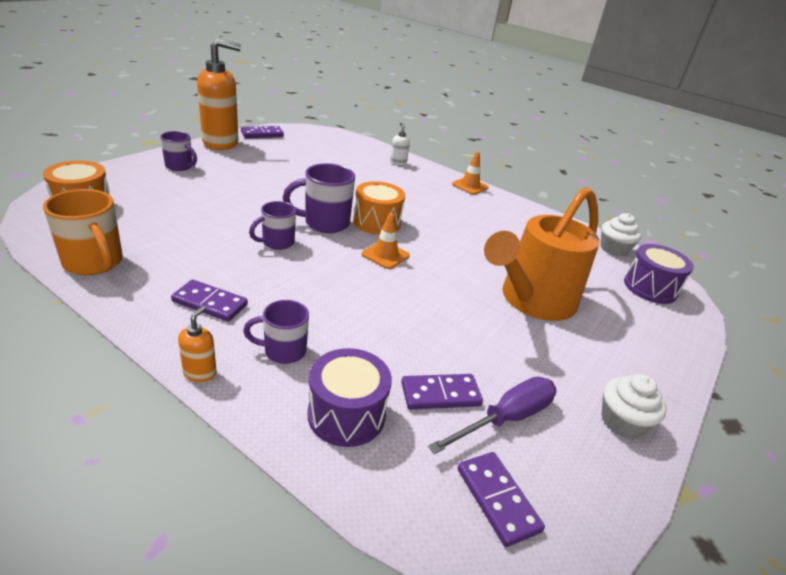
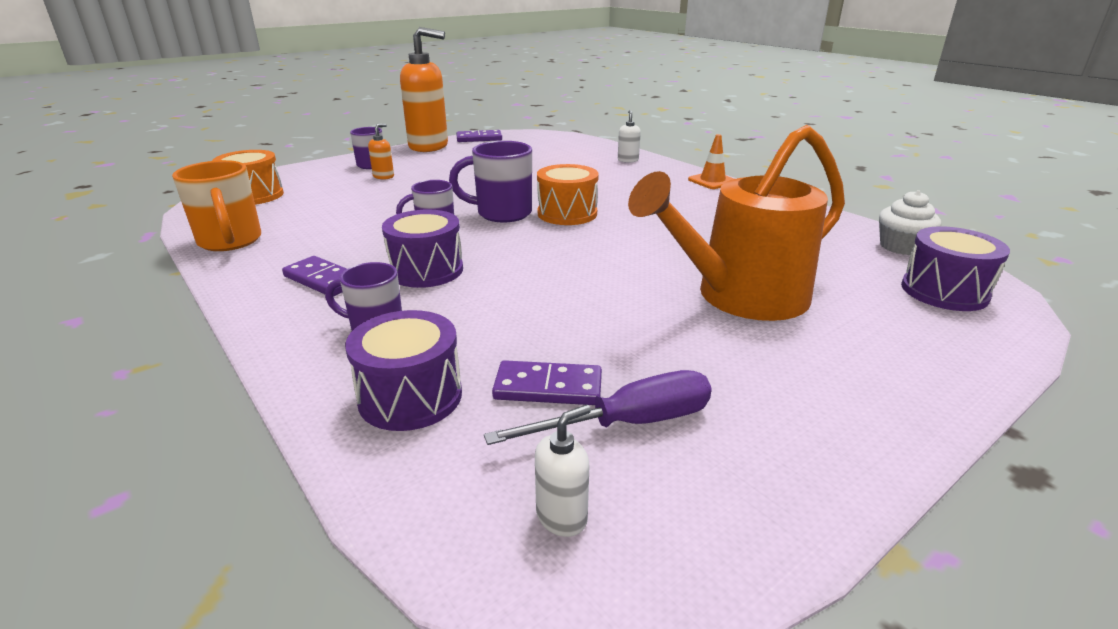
camera: 20 degrees right, 5 degrees down
orange soap dispenser [178,305,217,382] -> orange soap dispenser moved to [368,123,394,179]
orange traffic cone [362,213,410,269] -> none
purple domino [458,452,545,547] -> white soap dispenser [535,404,591,537]
white cupcake [601,374,667,439] -> none
none -> purple drum [382,210,463,288]

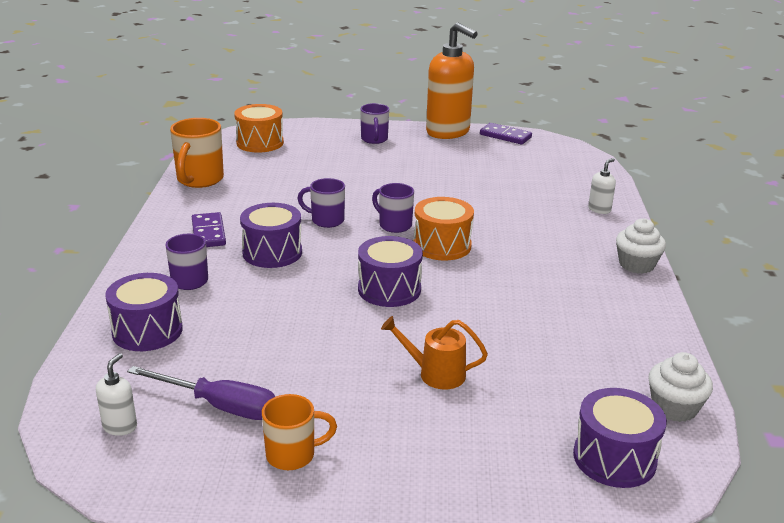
camera: 40 degrees right, 0 degrees up
orange soap dispenser [368,123,394,179] -> none
purple mug [449,141,532,223] -> purple mug [372,183,414,233], size x0.65
purple domino [492,360,602,405] -> none
white soap dispenser [535,404,591,537] -> white soap dispenser turned 75 degrees counterclockwise [96,353,137,436]
orange watering can [628,125,845,321] -> orange watering can [381,316,488,390], size x0.45
orange traffic cone [688,134,734,189] -> white cupcake [616,219,666,274]
none -> orange mug [262,394,337,470]
none -> purple drum [358,236,423,307]

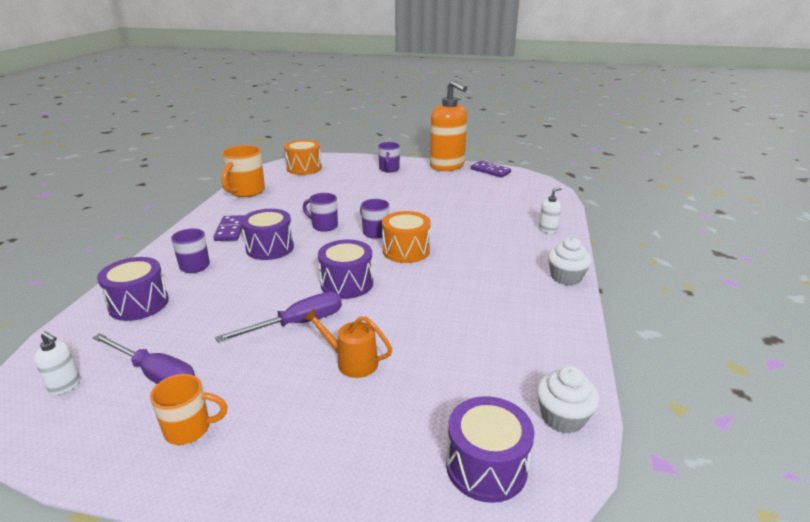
camera: 10 degrees right, 0 degrees up
white soap dispenser [96,353,137,436] -> white soap dispenser turned 90 degrees clockwise [34,331,80,395]
none -> purple screwdriver [215,292,342,342]

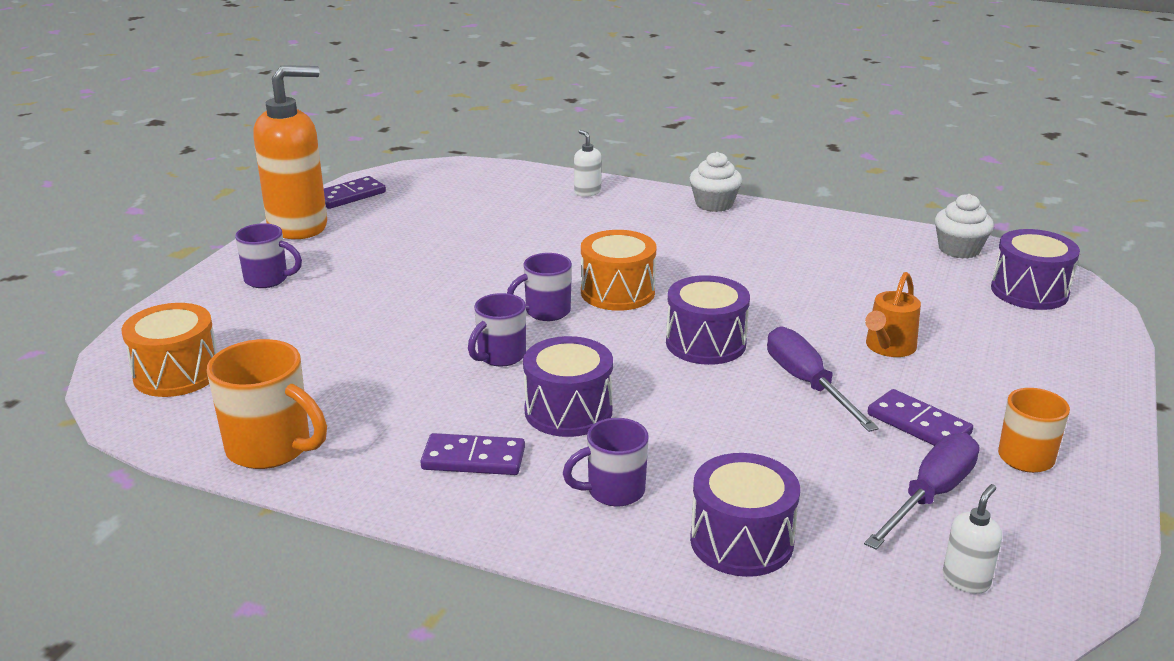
camera: 80 degrees left, 0 degrees up
none -> purple domino [868,389,973,446]

